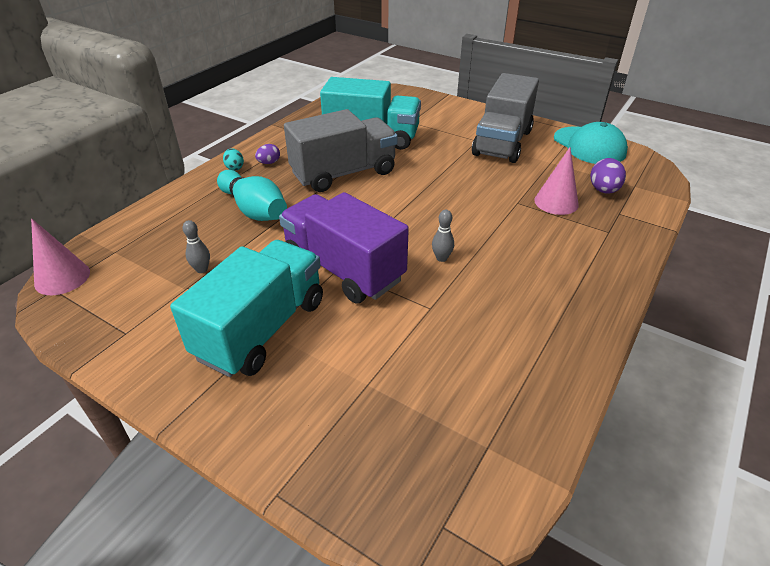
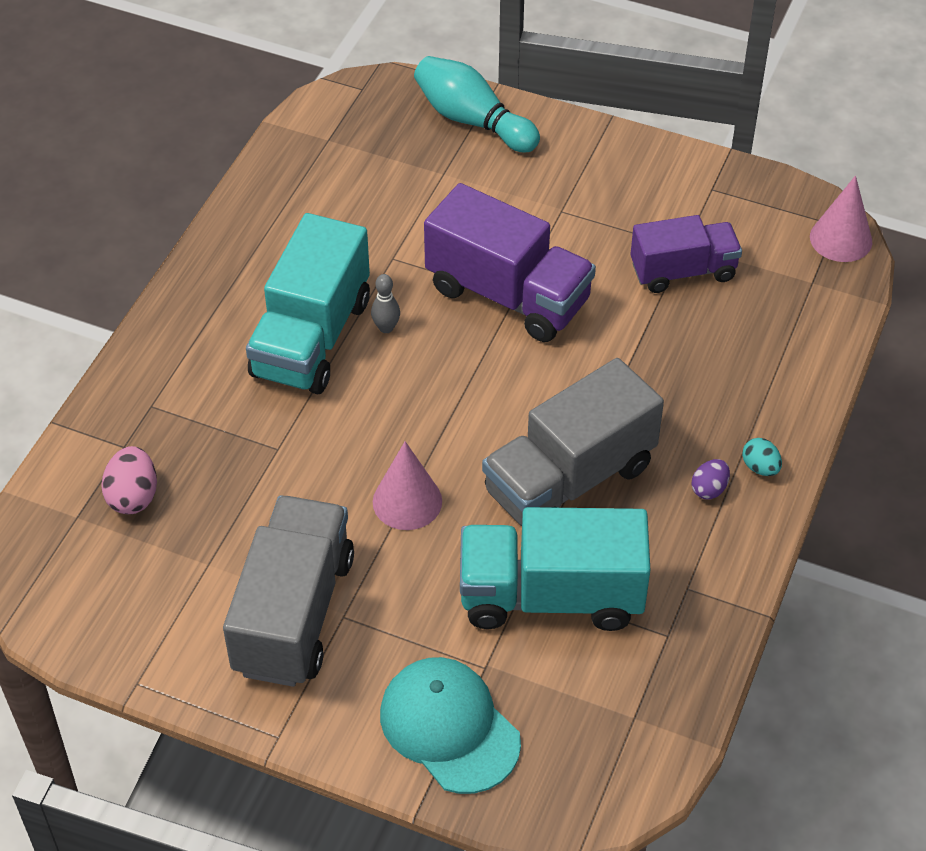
camera: 170 degrees right, 10 degrees up
turquoise truck [170,240,323,377] -> turquoise truck moved to [246,213,370,394]
grey bowling pin [183,220,210,273] -> purple truck [630,215,742,293]
turquoise bowling pin [217,170,287,221] -> turquoise bowling pin moved to [414,56,540,152]
pink cone [534,147,579,215] -> pink cone moved to [373,441,442,530]
turquoise cap [554,122,628,164] -> turquoise cap moved to [380,657,521,794]
purple egg [590,158,626,194] -> pink egg [101,446,157,514]

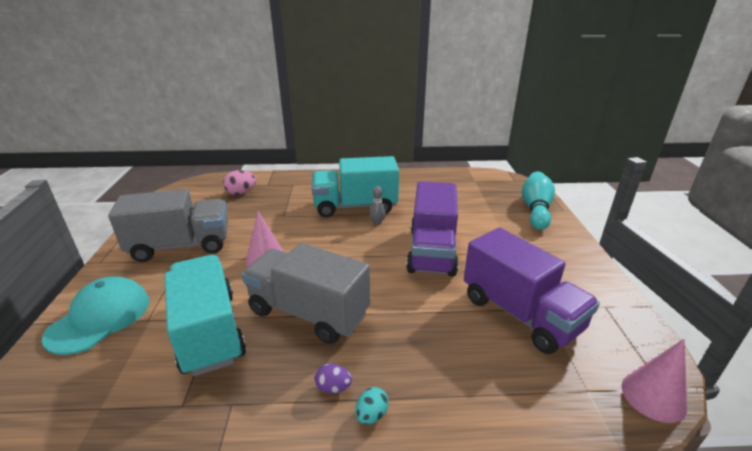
camera: 65 degrees right, 20 degrees down
purple truck [630,215,742,293] -> purple truck [464,227,600,354], size x1.55

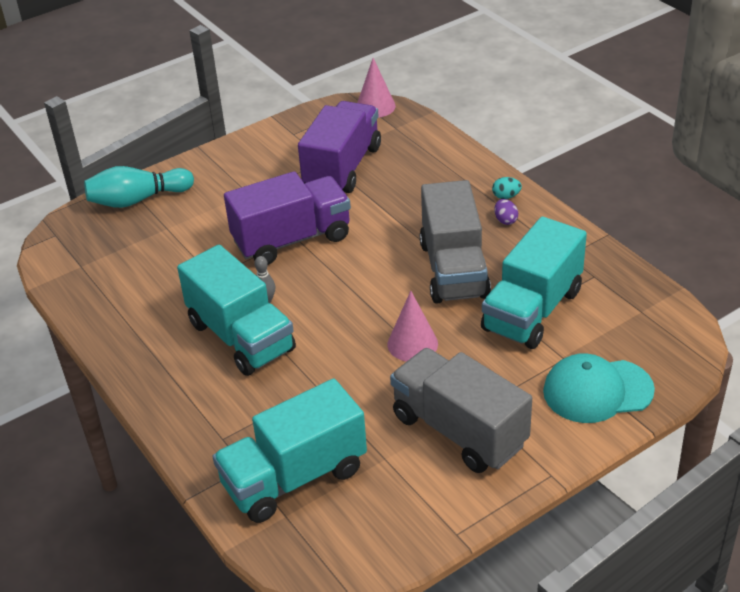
camera: 120 degrees left, 10 degrees up
pink egg [223,170,256,195] -> turquoise truck [212,379,367,523]

